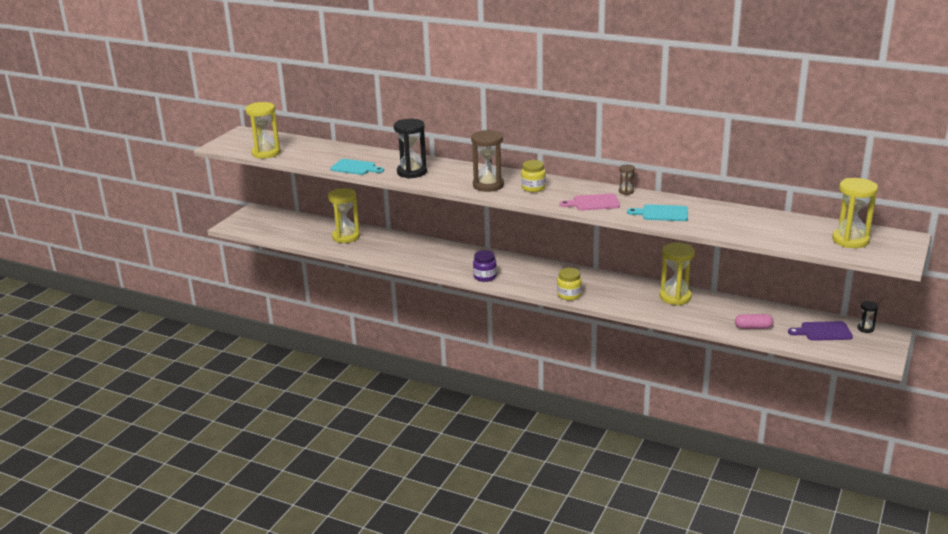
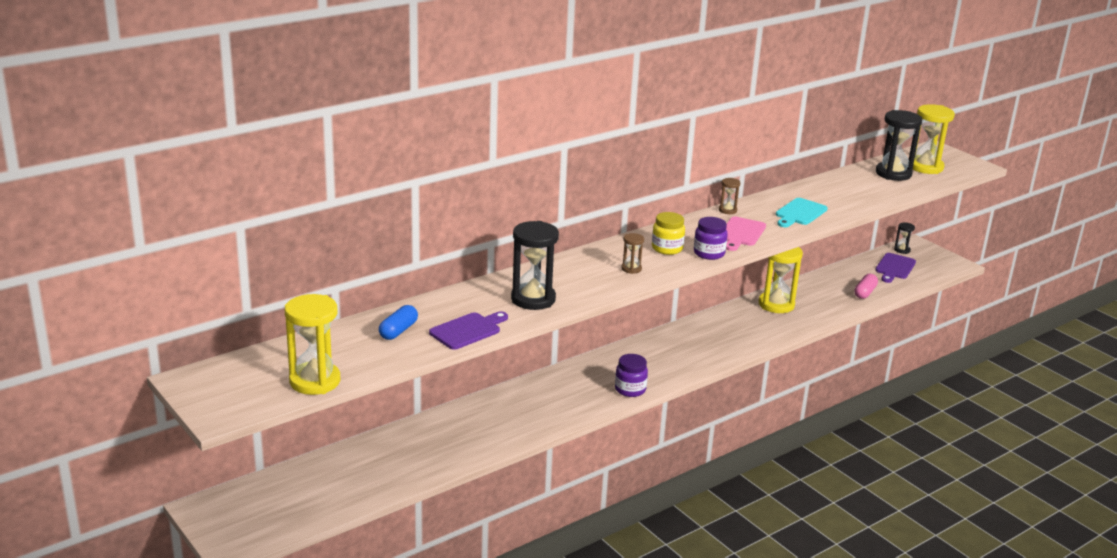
camera: 65 degrees left, 0 degrees up
yellow hourglass [328,188,360,243] -> none
turquoise cutting board [330,159,384,175] -> purple cutting board [429,311,508,350]
brown hourglass [471,130,504,192] -> brown hourglass [621,233,644,274], size x0.48
yellow jar [557,268,582,301] -> none
none -> blue capsule [379,305,418,340]
none -> purple jar [694,217,728,260]
none -> black hourglass [876,110,922,181]

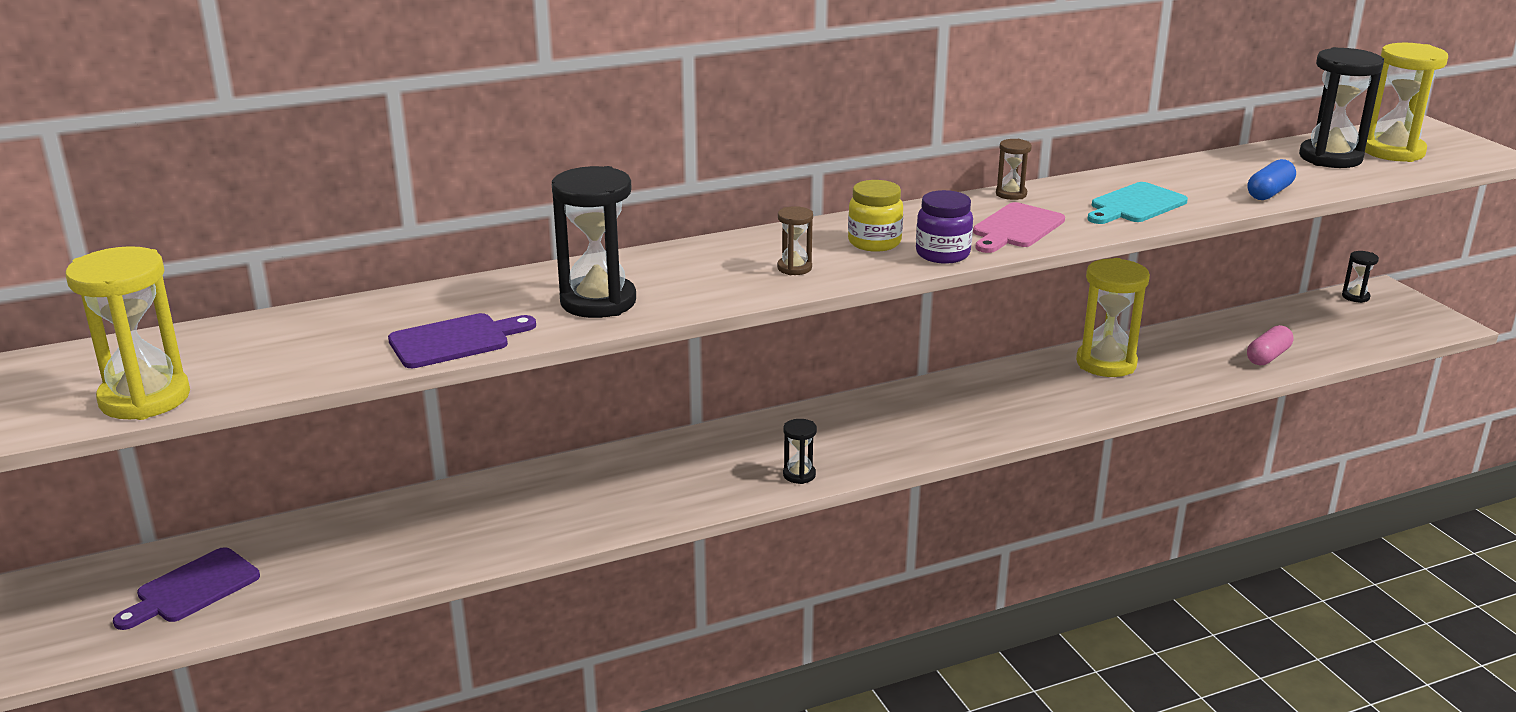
camera: 15 degrees right, 0 degrees up
blue capsule [379,305,418,340] -> blue capsule moved to [1247,159,1296,200]
purple jar [615,354,648,397] -> black hourglass [783,419,817,484]
purple cutting board [875,253,916,283] -> purple cutting board moved to [113,547,260,630]

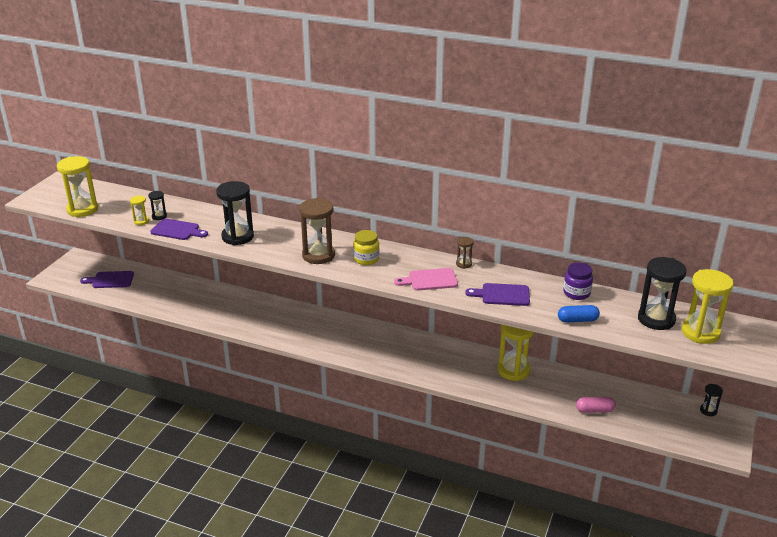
camera: 45 degrees right, 5 degrees up
brown hourglass [777,206,813,275] -> brown hourglass [299,198,335,264], size x2.07
black hourglass [783,419,817,484] -> black hourglass moved to [148,191,167,220]
purple jar [916,190,973,264] -> purple jar moved to [563,262,593,300]
turquoise cutting board [1087,182,1188,224] -> purple cutting board [465,283,530,306]
none -> yellow hourglass [130,195,149,225]

